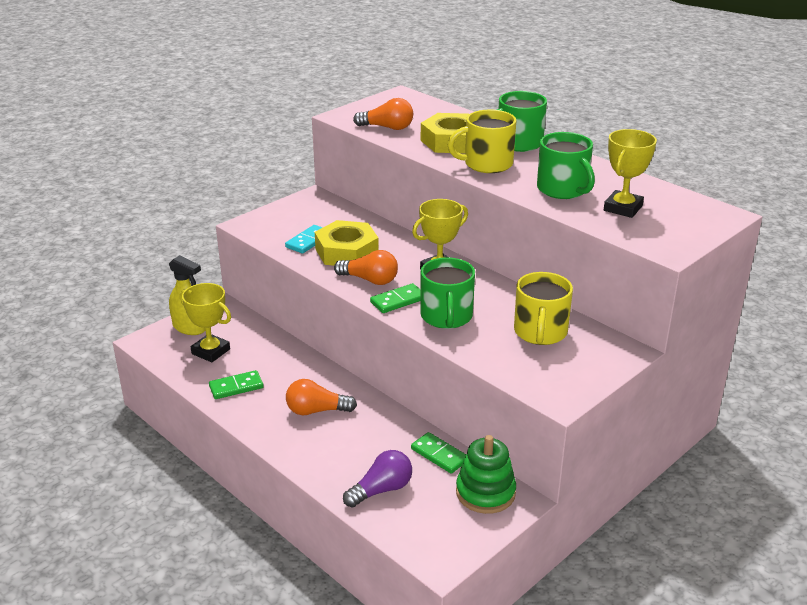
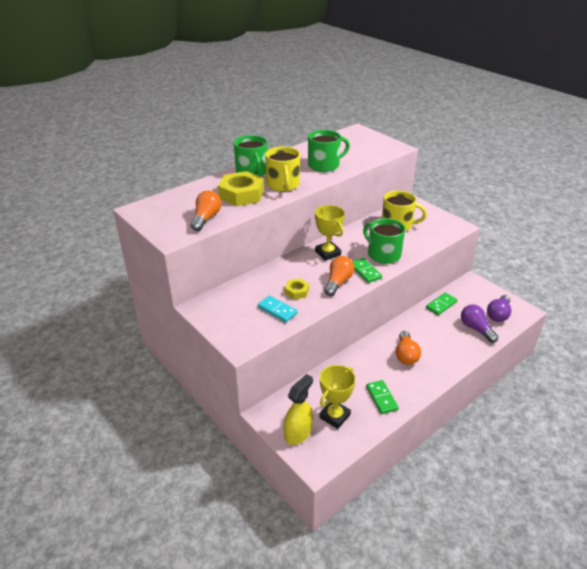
camera: 85 degrees left, 5 degrees up
yellow nut [315,220,379,266] -> yellow nut [285,278,309,299], size x0.51
green mug [421,257,475,329] -> green mug turned 135 degrees counterclockwise [363,218,405,264]
green stacking toy [456,435,516,514] -> none
yellow trophy [604,129,657,218] -> none
none -> purple light bulb [487,295,511,322]

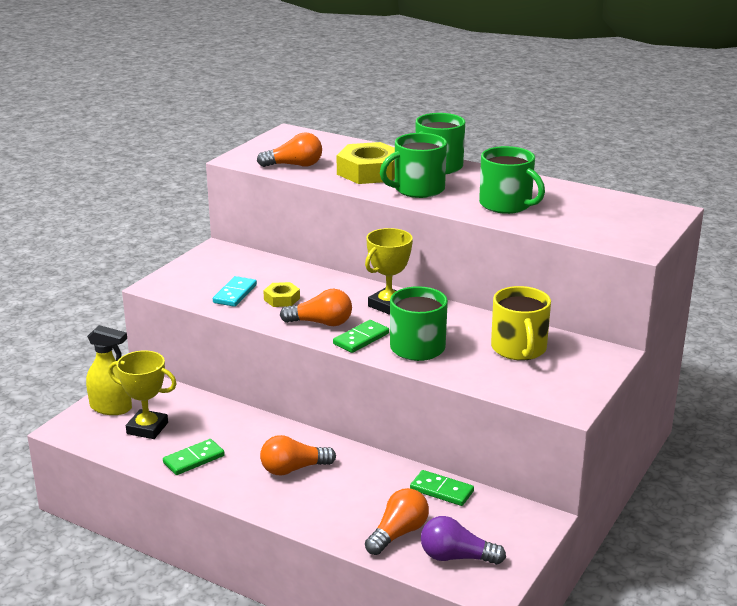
camera: 70 degrees right, 10 degrees down
yellow mug [265,147,300,192] -> green mug [380,133,447,198]
purple light bulb [461,304,498,343] -> orange light bulb [365,488,429,555]

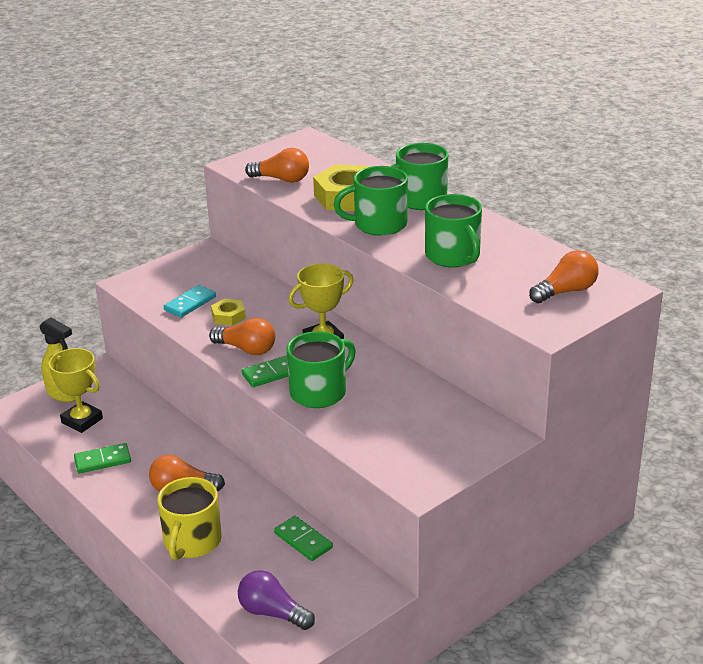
camera: 20 degrees right, 5 degrees up
orange light bulb [365,488,429,555] -> orange light bulb moved to [529,250,598,304]
yellow mug [491,286,551,361] -> yellow mug moved to [157,477,222,560]

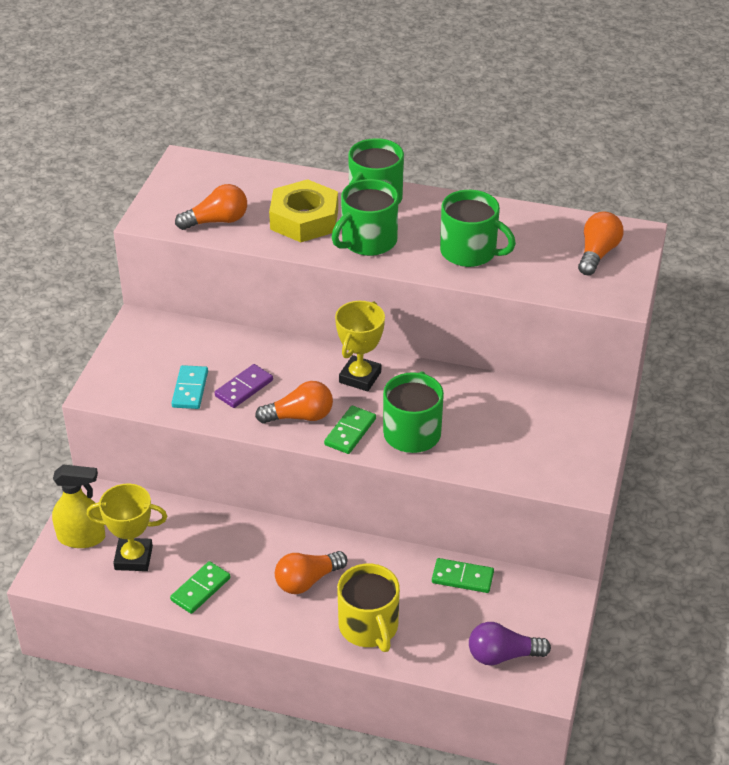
camera: 35 degrees left, 10 degrees up
yellow nut [211,299,246,326] -> purple domino [215,364,273,408]

